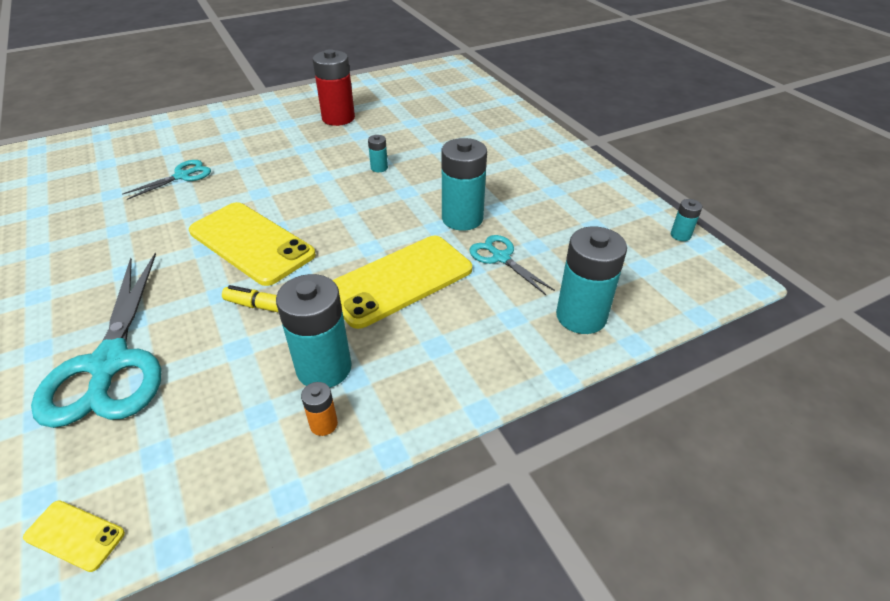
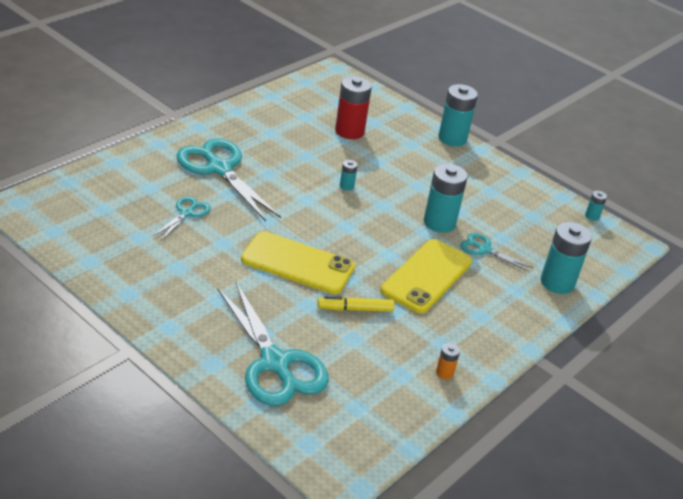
camera: 25 degrees left, 5 degrees down
yellow phone [23,500,125,572] -> none
turquoise battery [276,274,352,388] -> turquoise battery moved to [438,84,478,147]
red battery [312,49,355,126] -> red battery moved to [335,76,372,139]
none -> turquoise scissors [176,138,281,221]

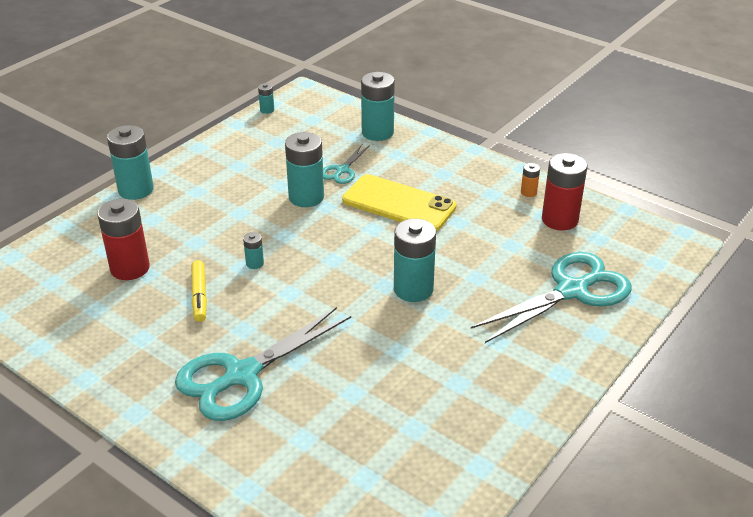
camera: 90 degrees left, 0 degrees up
turquoise scissors [153,196,211,240] -> none
yellow phone [241,231,355,294] -> turquoise battery [394,219,436,302]
yellow marker [317,296,395,312] -> yellow marker moved to [191,260,207,322]
none -> red battery [542,153,587,230]

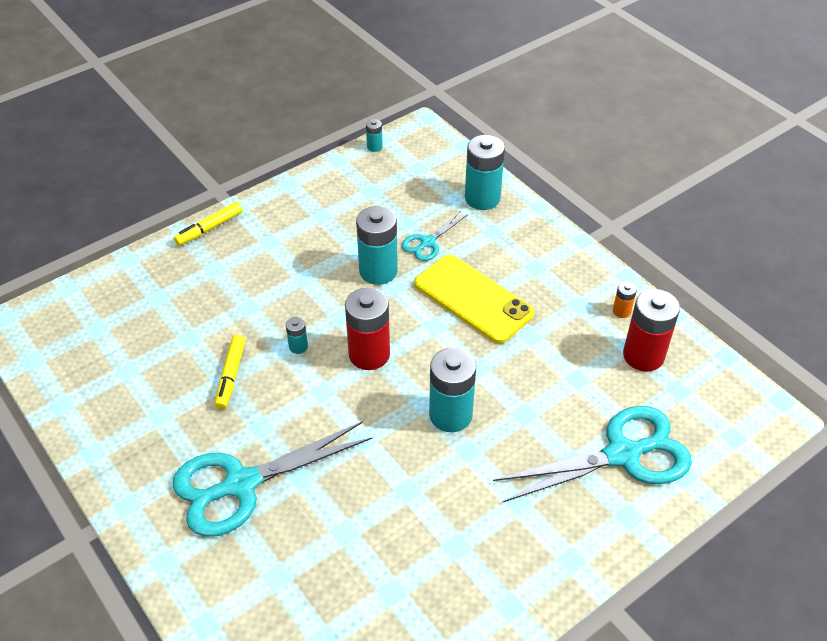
camera: 15 degrees right, 10 degrees up
red battery [97,199,150,280] -> red battery moved to [345,288,390,370]
turquoise battery [107,125,154,200] -> yellow marker [174,202,243,246]

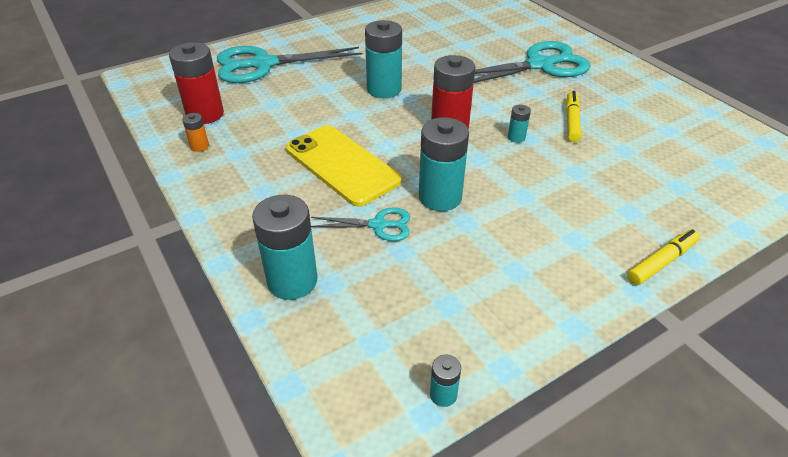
camera: 175 degrees left, 5 degrees down
turquoise scissors [402,211,468,261] -> turquoise scissors turned 45 degrees clockwise [311,207,410,241]

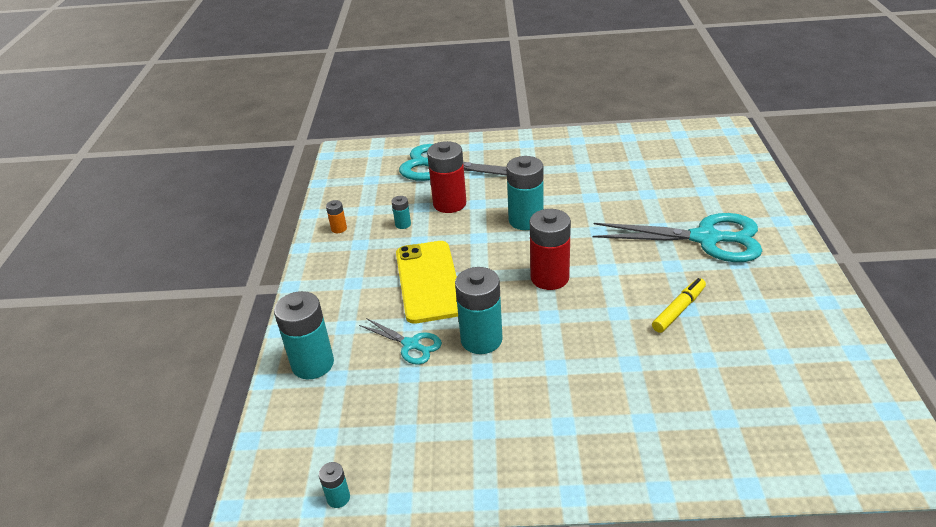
camera: 35 degrees right, 5 degrees down
red battery [169,42,224,124] -> red battery moved to [427,141,466,213]
turquoise battery [508,105,531,143] -> turquoise battery moved to [392,196,411,229]
yellow marker [627,229,700,285] -> none

